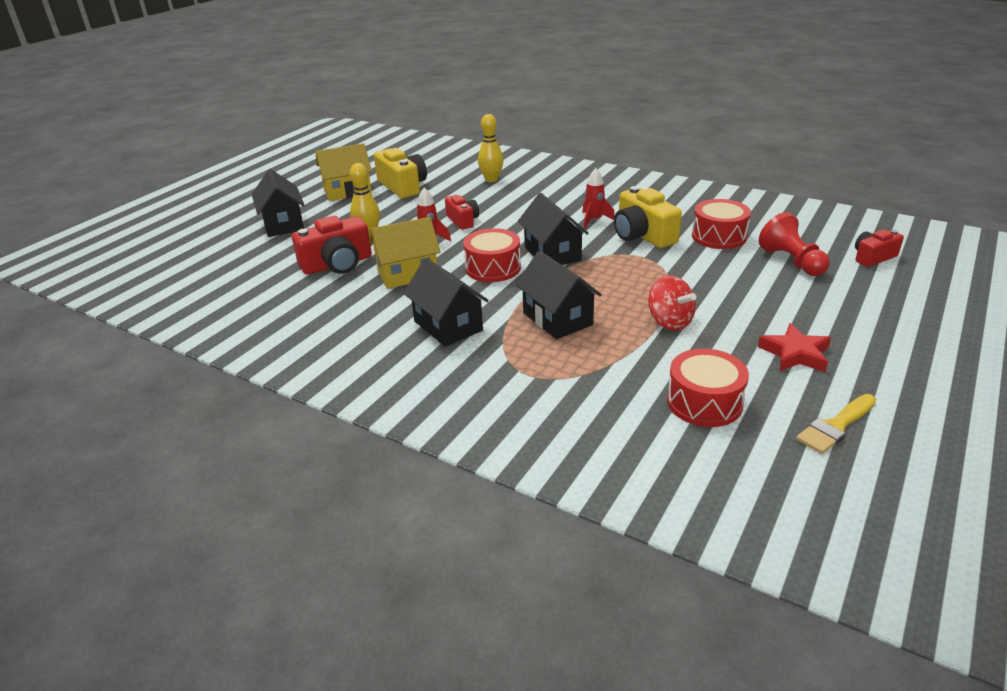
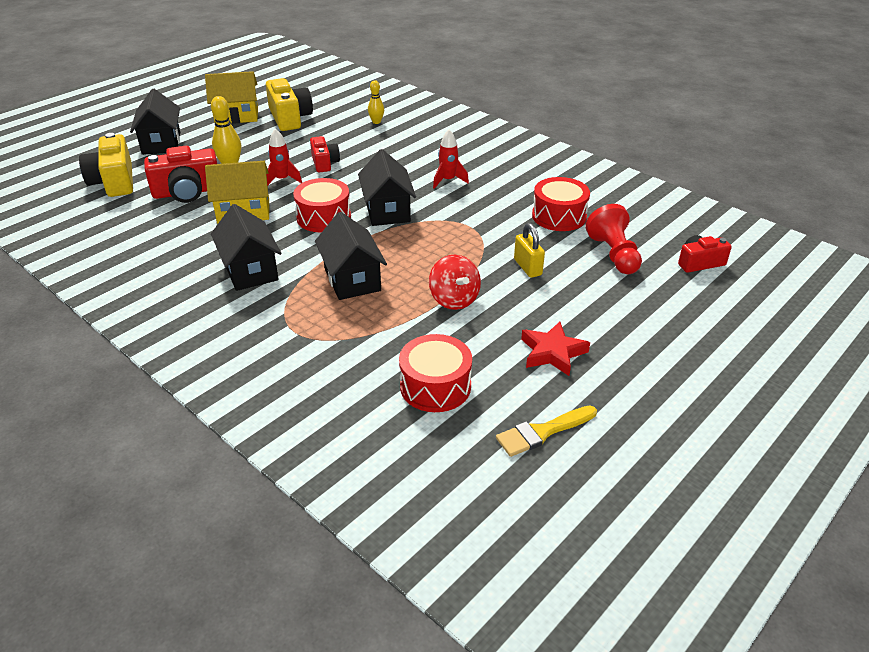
camera: 10 degrees right, 5 degrees up
yellow bowling pin [478,114,504,182] -> yellow bowling pin [368,80,384,124], size x0.65
yellow camera [614,186,682,248] -> yellow camera moved to [79,133,133,197]
none -> yellow padlock [514,223,545,278]

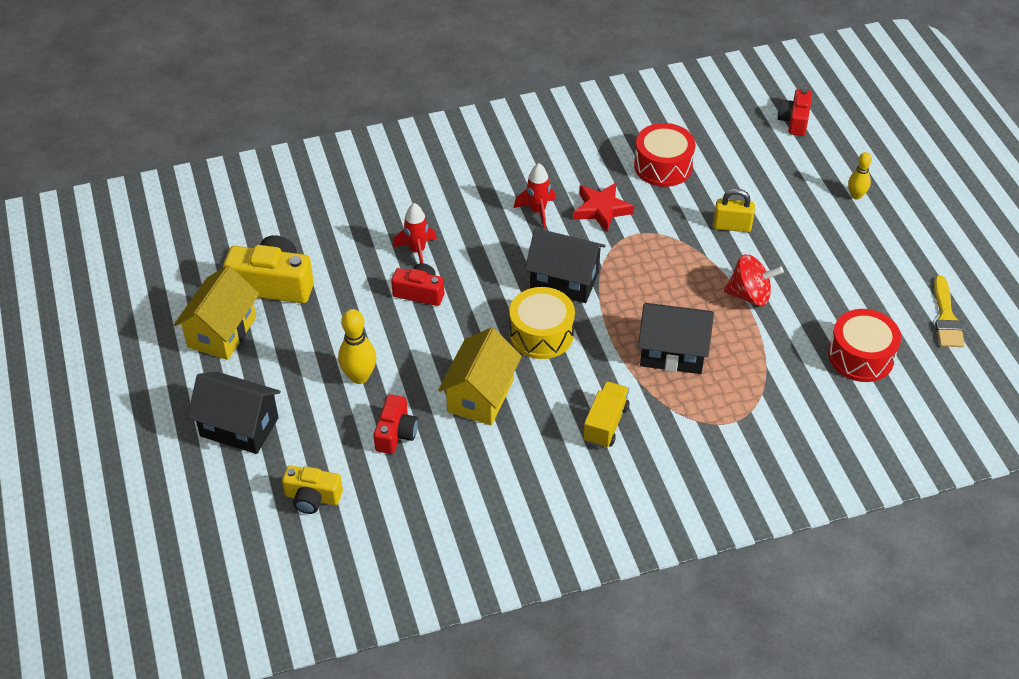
camera: 60 degrees left, 10 degrees up
yellow camera [79,133,133,197] -> yellow camera [282,465,343,514], size x0.61
red camera [144,146,217,203] -> red camera [373,394,418,454], size x0.61
black house [211,204,281,291] -> yellow truck [583,381,629,448]
red rocket [266,129,302,186] -> red rocket moved to [393,203,437,263]
red drum [293,178,351,232] -> yellow drum [509,287,575,359]
yellow bowling pin [368,80,384,124] -> yellow bowling pin moved to [848,152,872,200]
red star [521,322,590,376] -> red star moved to [573,183,634,232]
red pawn [585,204,642,274] -> none

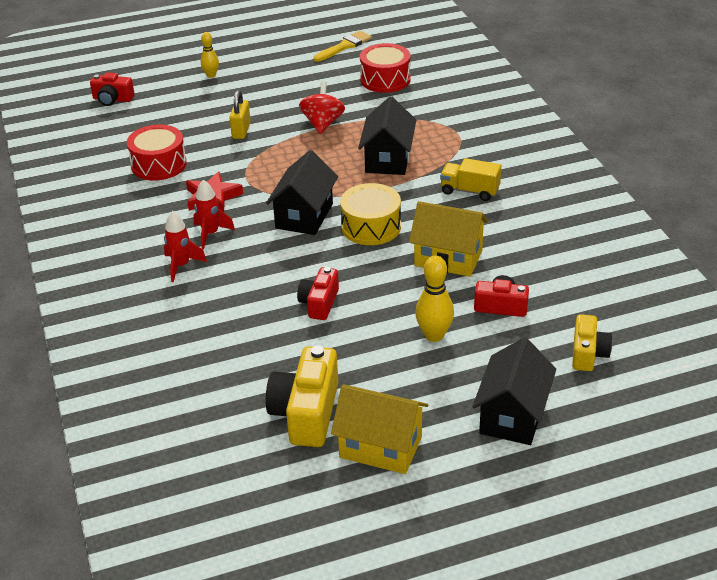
camera: 90 degrees left, 10 degrees down
red rocket [393,203,437,263] -> red rocket moved to [164,211,207,282]
yellow brush [934,275,965,347] -> yellow brush turned 45 degrees counterclockwise [313,31,372,62]

